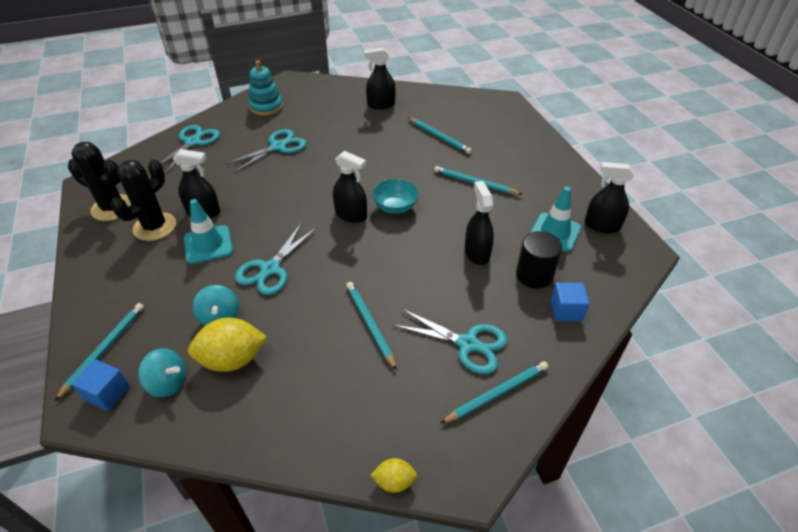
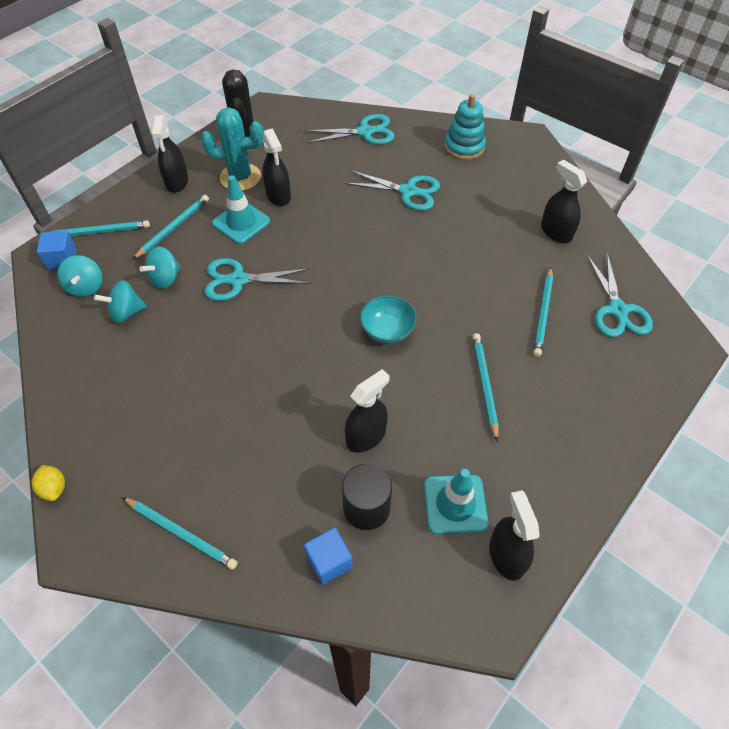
camera: 60 degrees right, 10 degrees up
black cactus [111,159,176,241] -> turquoise cactus [201,107,264,191]
yellow lemon [188,318,267,372] -> turquoise spinning top [94,280,147,323]
black spray bottle [333,151,367,223] -> black spray bottle moved to [151,115,188,193]
turquoise pencil [346,282,397,370] -> turquoise pencil moved to [132,195,209,260]
turquoise scissors [392,308,508,374] -> turquoise scissors moved to [587,253,653,337]

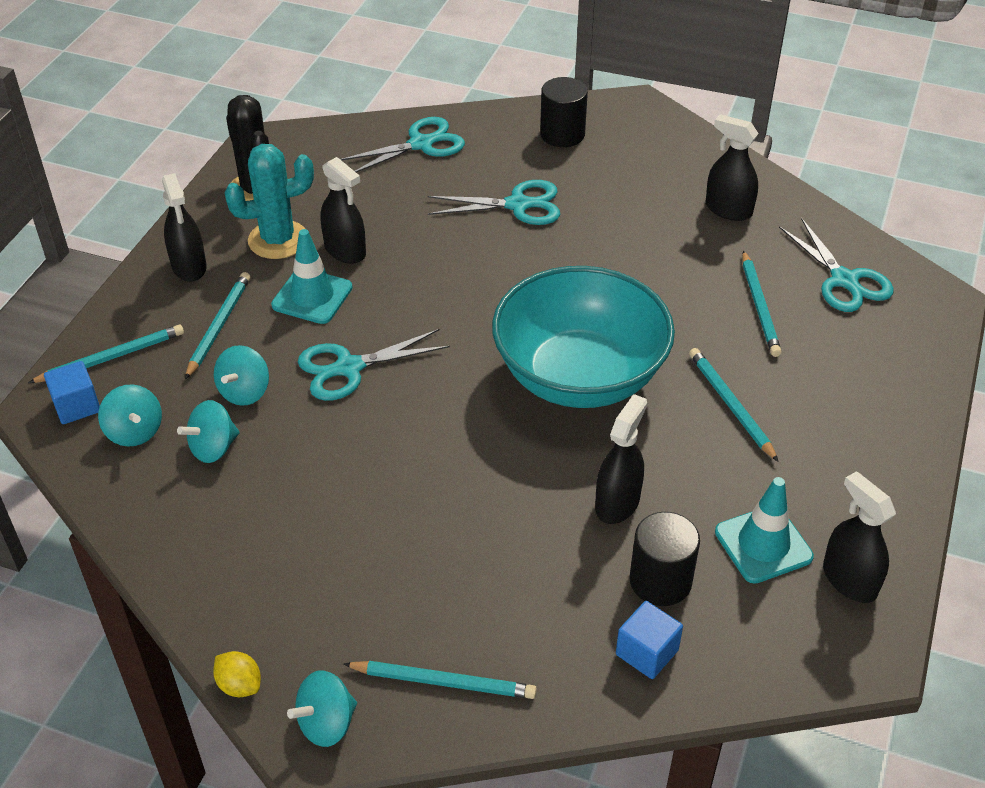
camera: 20 degrees left, 10 degrees down
turquoise bowl [360,295,417,344] -> turquoise bowl [492,266,675,408], size x2.32
turquoise stacking toy [445,94,486,160] -> black cylinder [540,77,588,147]
none -> turquoise spinning top [287,670,357,747]

